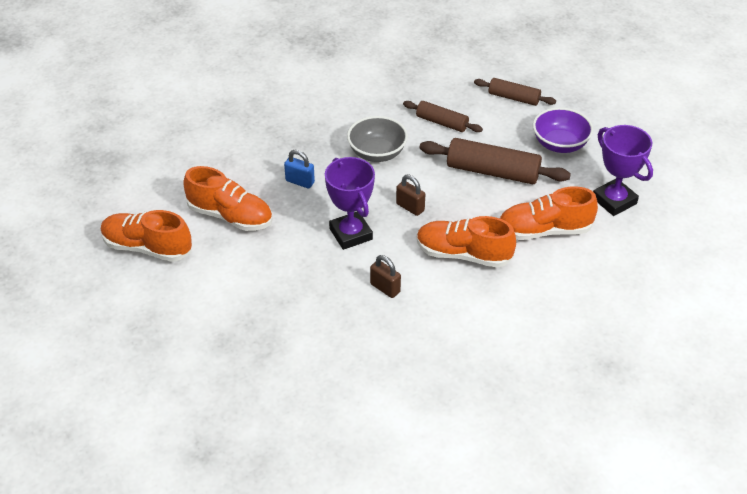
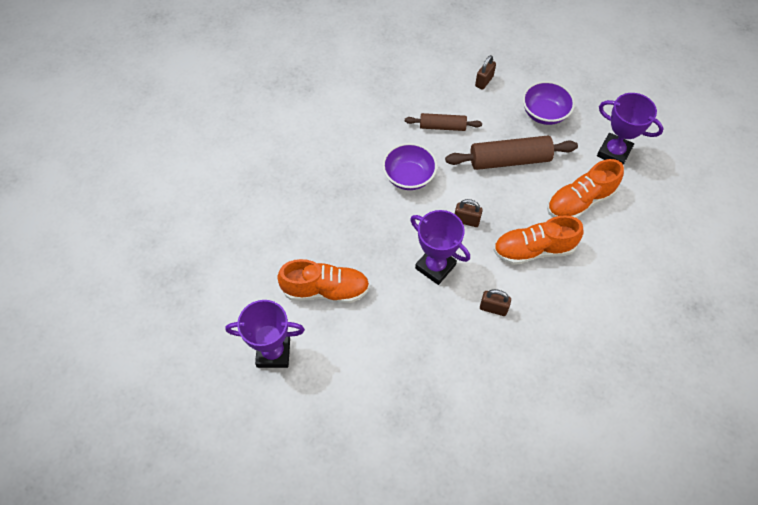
camera: 25 degrees left, 15 degrees up
orange shoe [101,210,192,262] -> purple trophy [226,300,305,368]
blue padlock [284,150,315,188] -> none
grey bowl [347,116,408,162] -> purple bowl [382,143,437,190]
brown rolling pin [474,78,556,106] -> brown padlock [475,55,496,90]

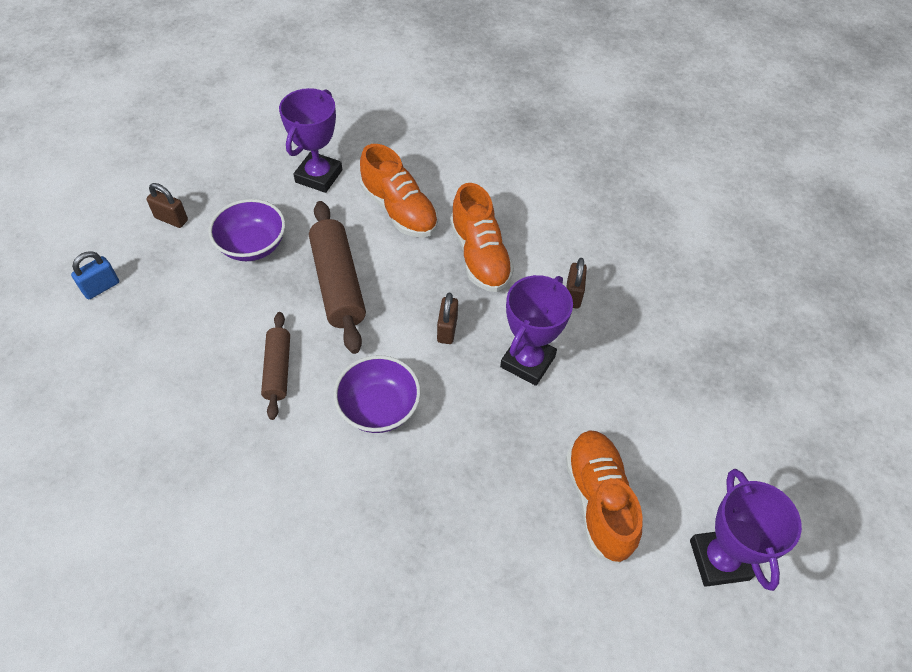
camera: 100 degrees left, 5 degrees down
brown padlock [475,55,496,90] -> brown padlock moved to [146,183,188,228]
none -> blue padlock [71,251,119,299]

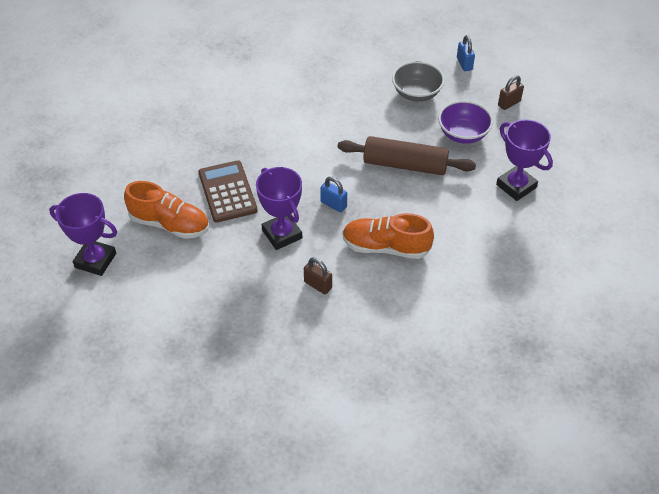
camera: 120 degrees right, 5 degrees down
brown rolling pin [261,312,290,420] -> none
purple bowl [333,355,421,433] -> none
orange shoe [360,144,438,238] -> none
brown padlock [437,293,458,344] -> blue padlock [320,177,347,212]
none -> brown calculator [198,160,258,223]
none -> grey bowl [392,61,445,102]

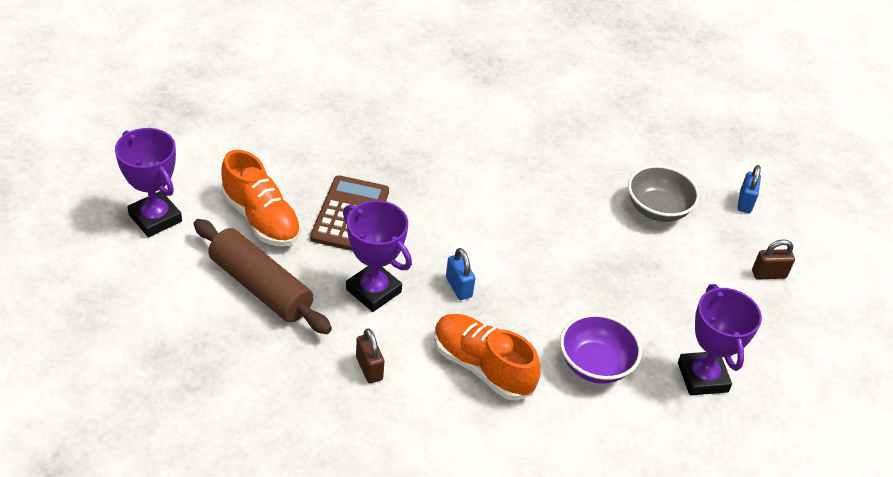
camera: 25 degrees right, 5 degrees down
purple trophy [256,167,302,250] -> purple trophy turned 45 degrees counterclockwise [343,200,412,312]
brown rolling pin [337,136,476,175] -> brown rolling pin moved to [193,219,332,334]
purple bowl [438,101,493,144] -> purple bowl moved to [560,314,642,384]

